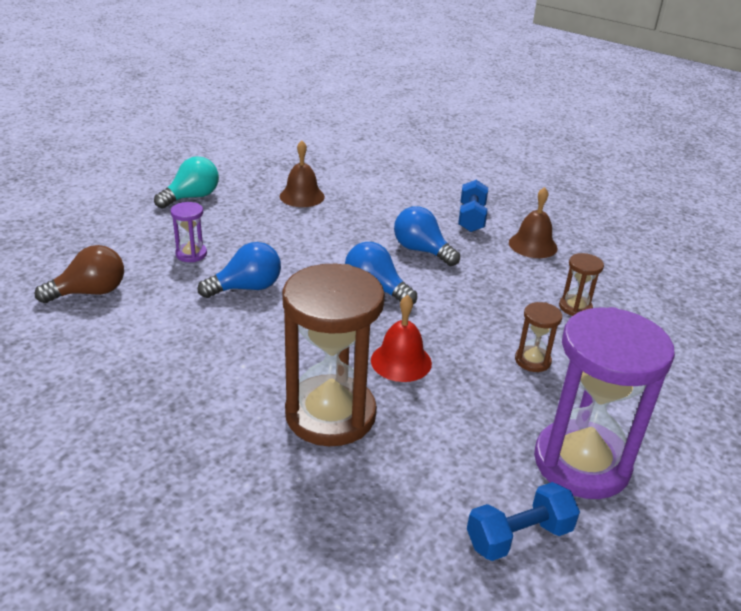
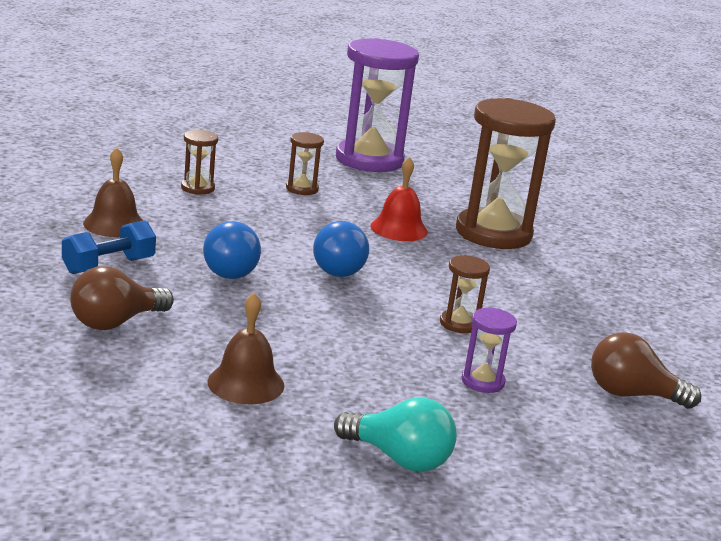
camera: 140 degrees left, 10 degrees down
turquoise light bulb [154,156,219,209] -> turquoise light bulb turned 150 degrees counterclockwise [334,397,457,472]
blue light bulb [198,242,281,298] -> brown hourglass [440,255,490,333]
blue dumbbell [467,482,580,561] -> none
none -> brown light bulb [70,266,174,330]

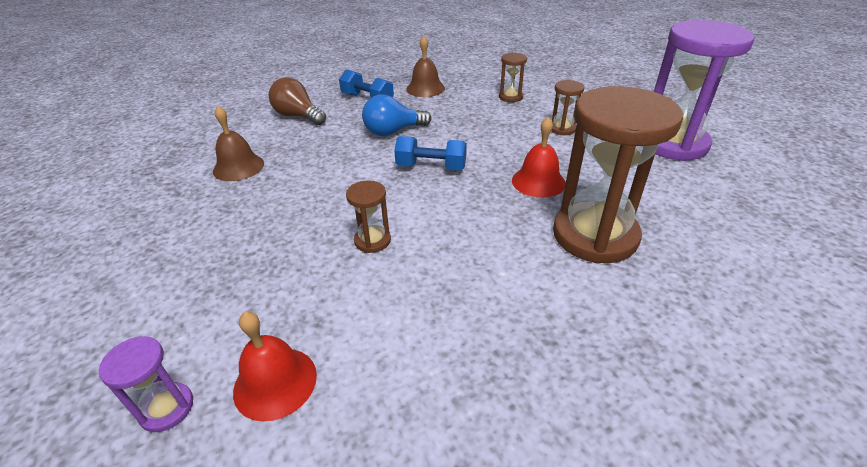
camera: 80 degrees right, 15 degrees up
blue light bulb [313,221,369,277] -> blue dumbbell [394,136,467,171]
turquoise light bulb [334,397,457,472] -> none
purple hourglass [461,308,517,393] -> purple hourglass moved to [99,336,193,432]
brown light bulb [591,332,701,409] -> red bell [233,312,317,422]

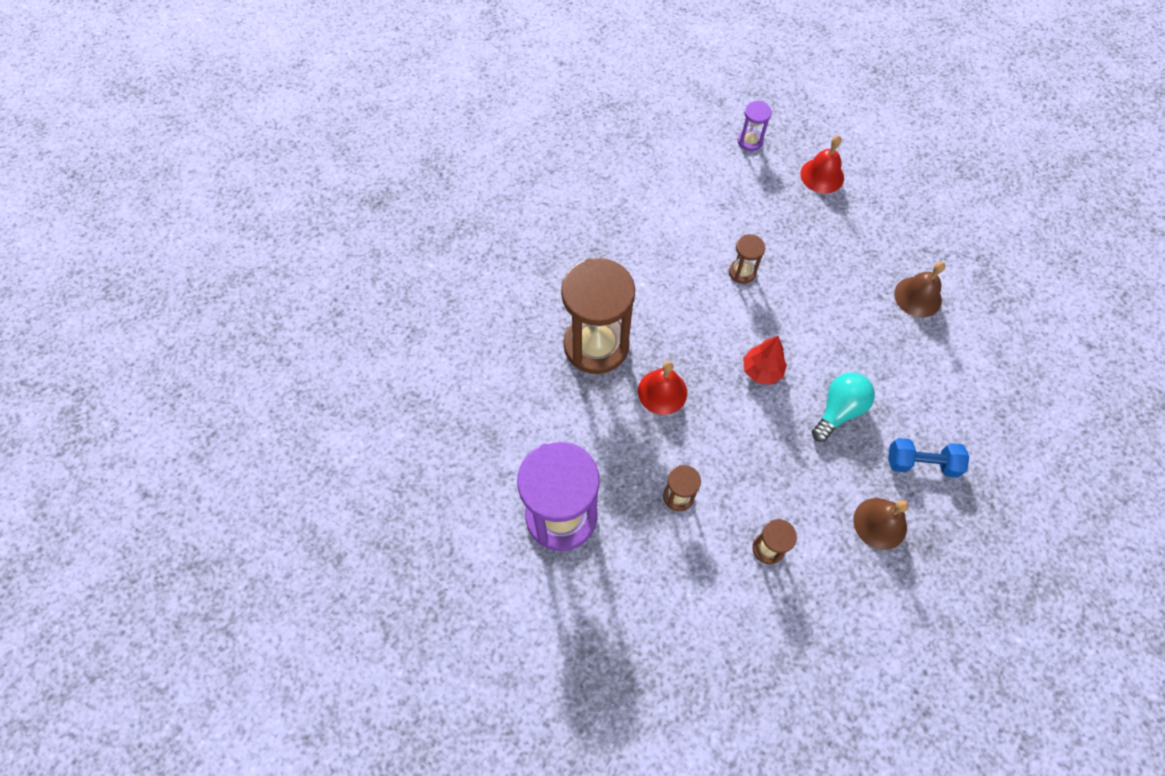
camera: 150 degrees right, 25 degrees up
red bell [233,312,317,422] -> red bell moved to [800,135,844,194]
brown light bulb [269,77,326,125] -> none
blue light bulb [362,94,431,136] -> turquoise light bulb [812,373,875,442]
blue dumbbell [394,136,467,171] -> red tree [743,336,787,385]

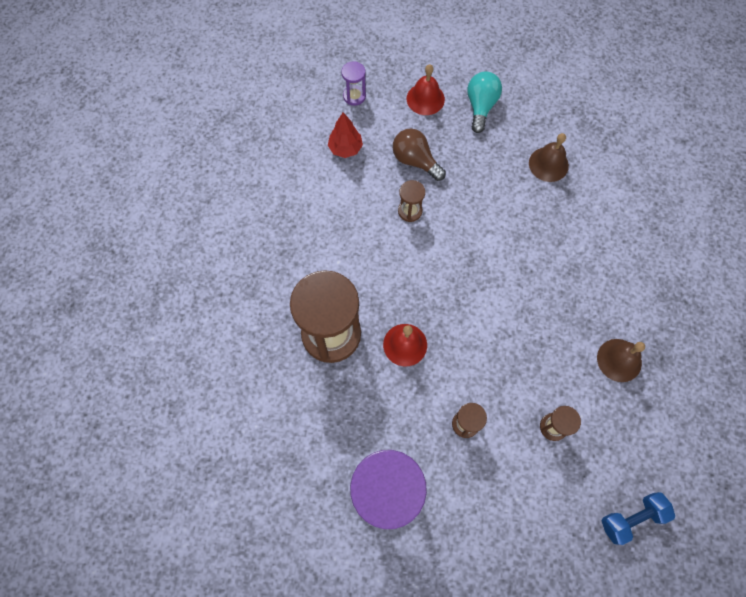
camera: 30 degrees left, 5 degrees up
red tree [743,336,787,385] -> red tree moved to [328,112,363,158]
turquoise light bulb [812,373,875,442] -> turquoise light bulb moved to [467,72,502,133]
blue dumbbell [888,438,969,478] -> blue dumbbell moved to [602,492,675,545]
none -> brown light bulb [393,128,446,181]

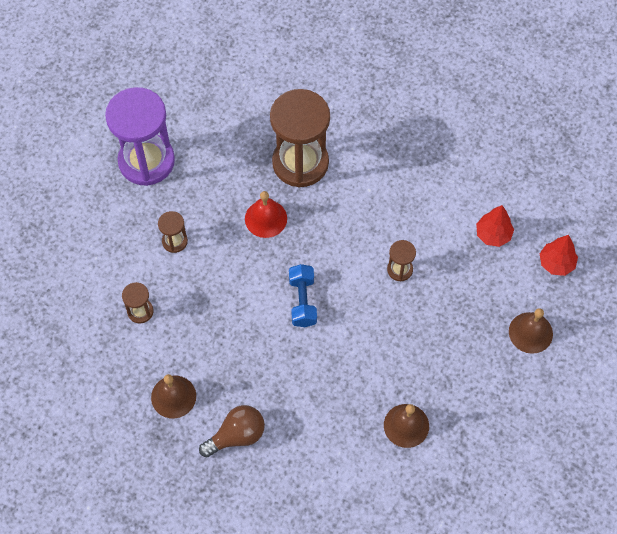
camera: 110 degrees right, 5 degrees down
purple hourglass [341,61,366,106] -> red tree [540,235,578,276]
brown light bulb [393,128,446,181] -> brown light bulb moved to [199,405,265,458]
red bell [407,64,445,115] -> brown bell [509,308,553,354]
turquoise light bulb [467,72,502,133] -> none
blue dumbbell [602,492,675,545] -> blue dumbbell moved to [289,264,317,327]

